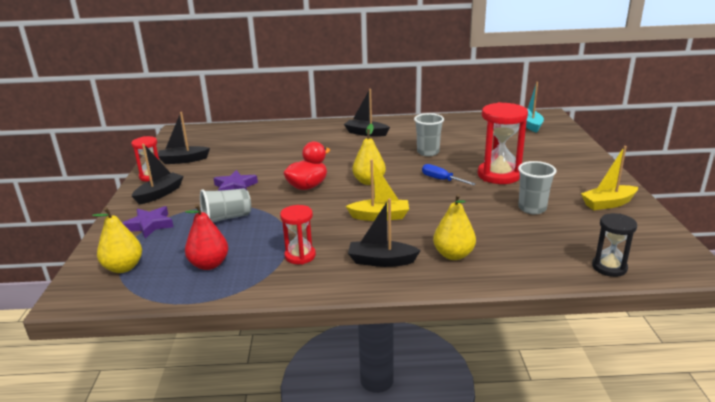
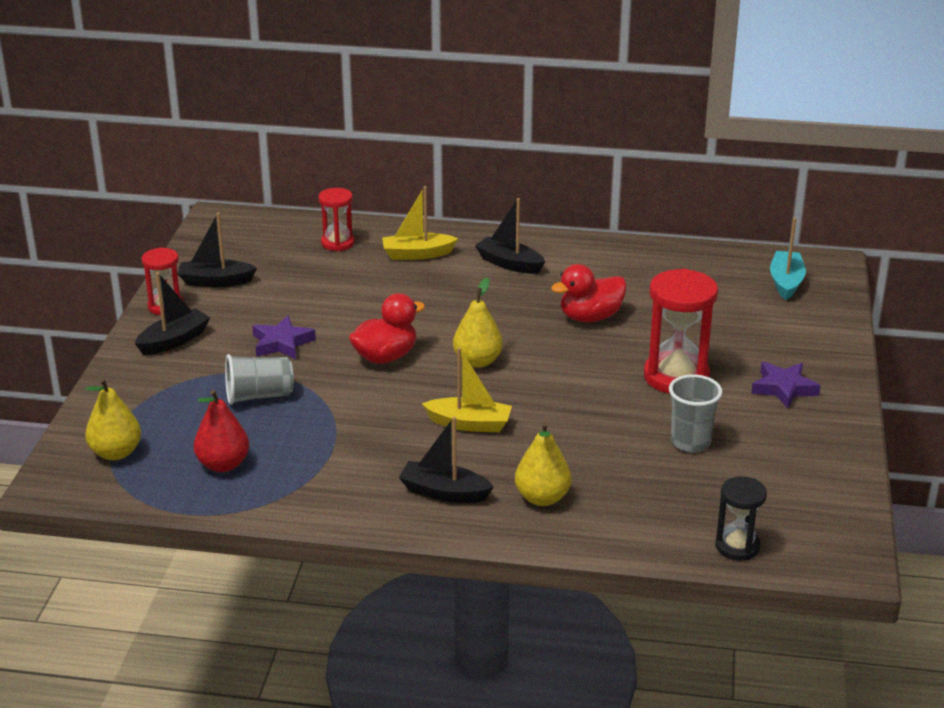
camera: 10 degrees right, 5 degrees up
purple star [123,206,173,239] -> purple star moved to [751,362,821,408]
red hourglass [280,205,316,264] -> red hourglass moved to [318,188,355,251]
grey cup [414,113,444,156] -> red duck [551,264,627,322]
blue screwdriver [422,164,476,185] -> none
yellow boat [581,146,638,210] -> yellow boat moved to [382,186,458,260]

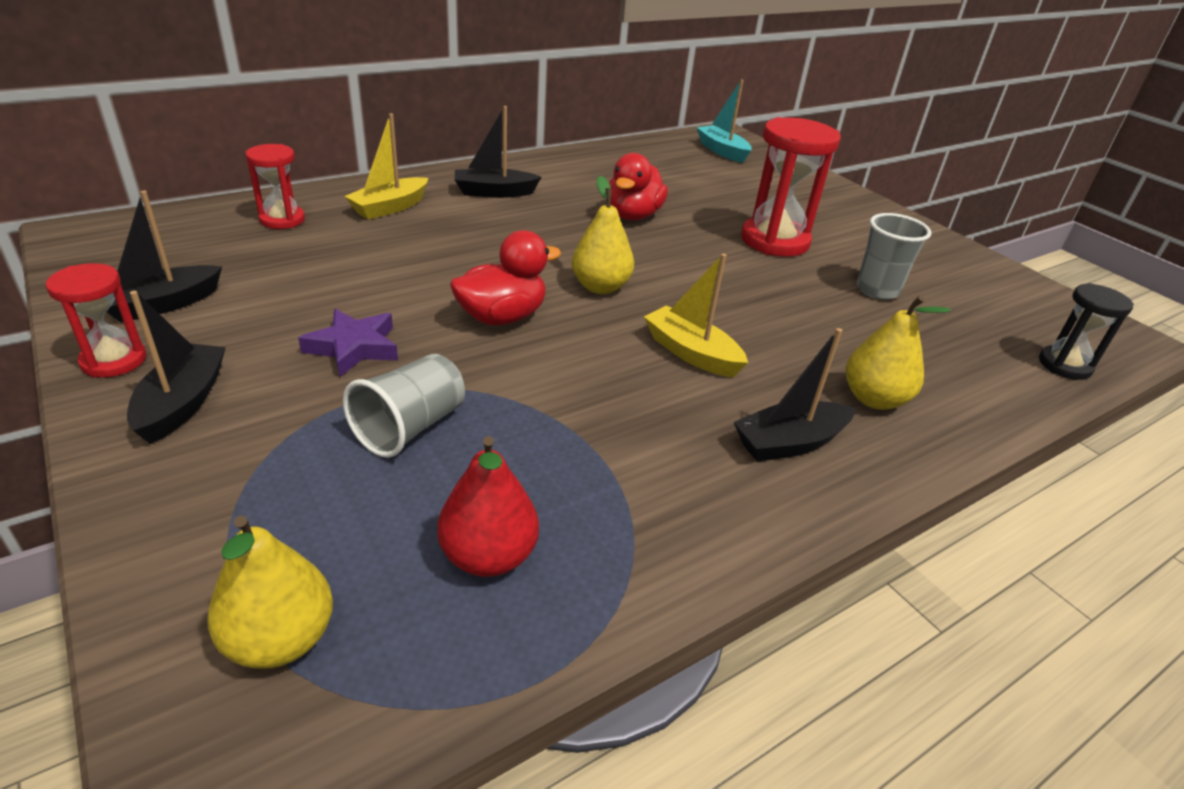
camera: 45 degrees left, 5 degrees up
red duck [349,293,425,364] -> red duck turned 45 degrees clockwise [450,230,561,325]
yellow boat [422,347,512,432] -> yellow boat turned 105 degrees counterclockwise [644,254,748,377]
purple star [751,362,821,408] -> none

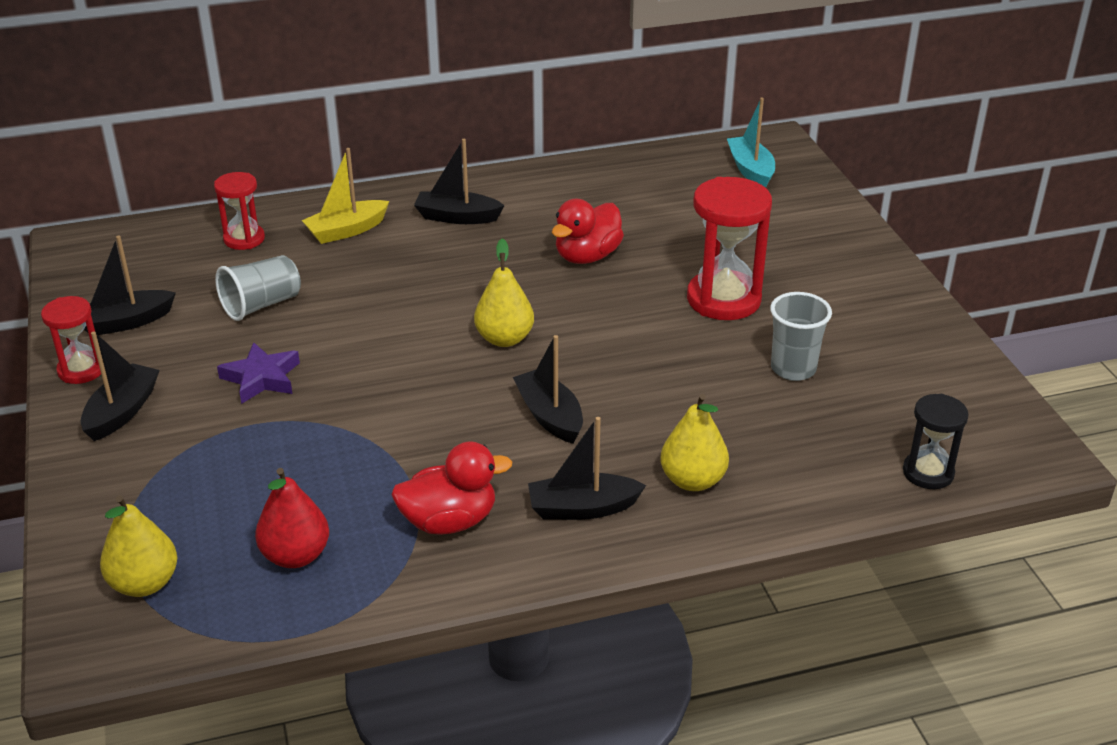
camera: 20 degrees right, 0 degrees up
grey cup [343,354,465,458] -> grey cup moved to [215,255,301,321]
red duck [450,230,561,325] -> red duck moved to [392,441,512,535]
yellow boat [644,254,748,377] -> black boat [513,335,583,444]

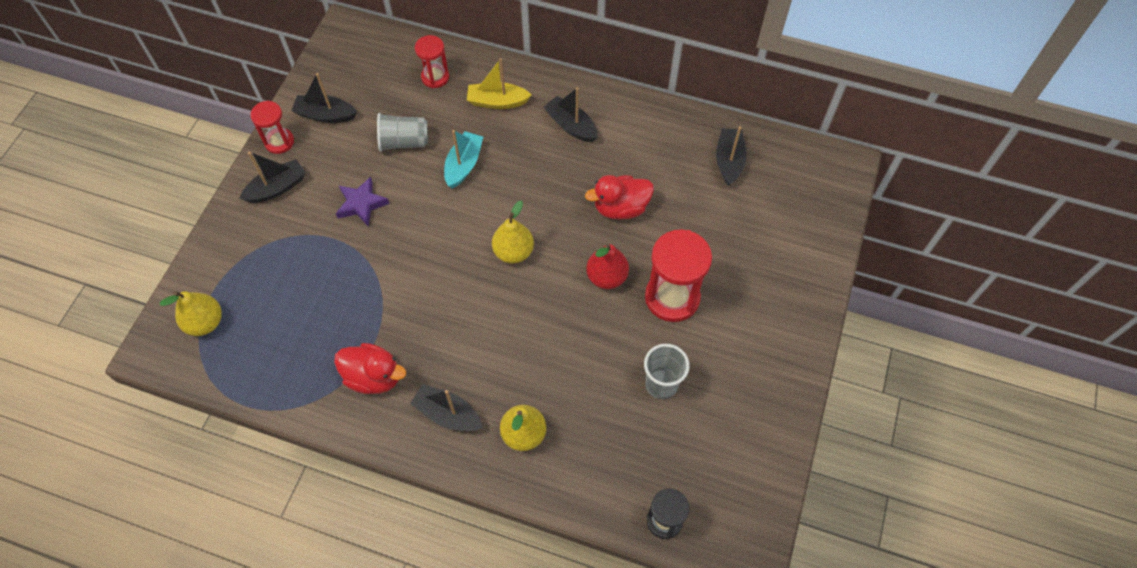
camera: 35 degrees right, 25 degrees up
red pear [255,468,329,568] -> red pear moved to [586,243,629,289]
black boat [513,335,583,444] -> black boat moved to [716,126,747,186]
turquoise boat [727,98,775,188] -> turquoise boat moved to [444,130,483,189]

